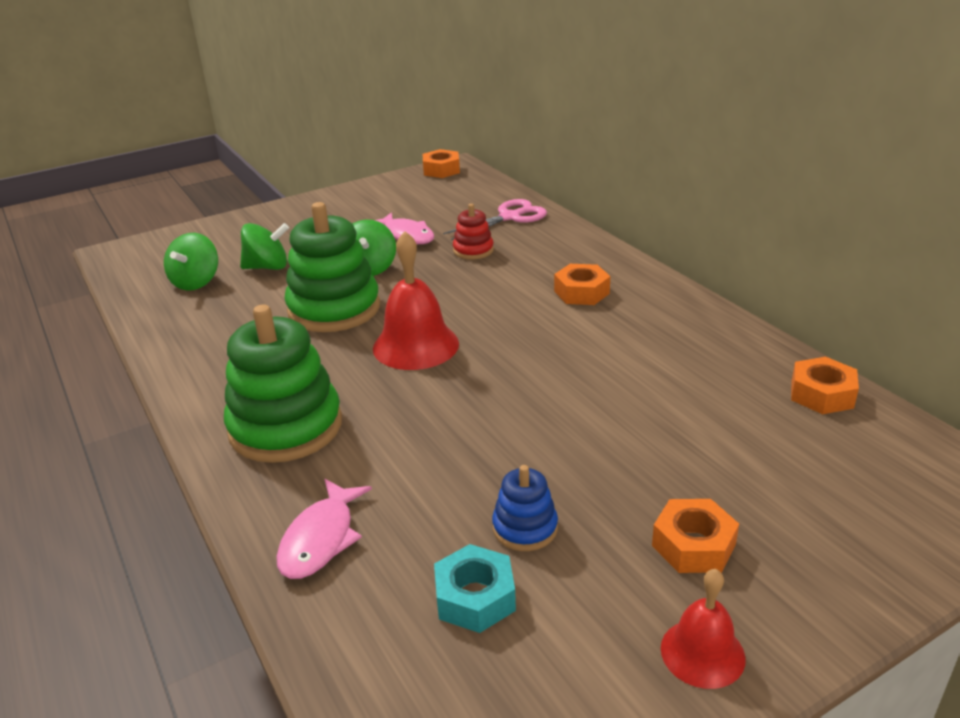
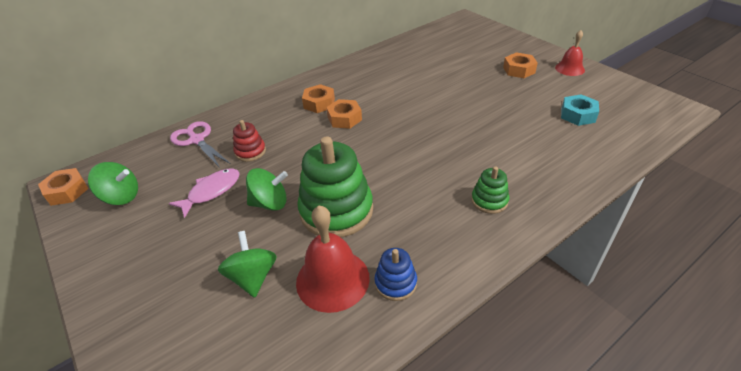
camera: 95 degrees left, 10 degrees up
green spinning top [164,233,218,291] -> green spinning top moved to [88,162,138,205]
green stacking toy [224,305,342,463] -> green stacking toy [471,166,509,214], size x0.49
pink fish [276,479,372,579] -> none
red bell [373,231,459,370] -> red bell moved to [296,205,370,313]
blue stacking toy [492,465,558,551] -> blue stacking toy moved to [374,248,417,301]
orange nut [791,357,859,414] -> orange nut moved to [326,99,362,129]

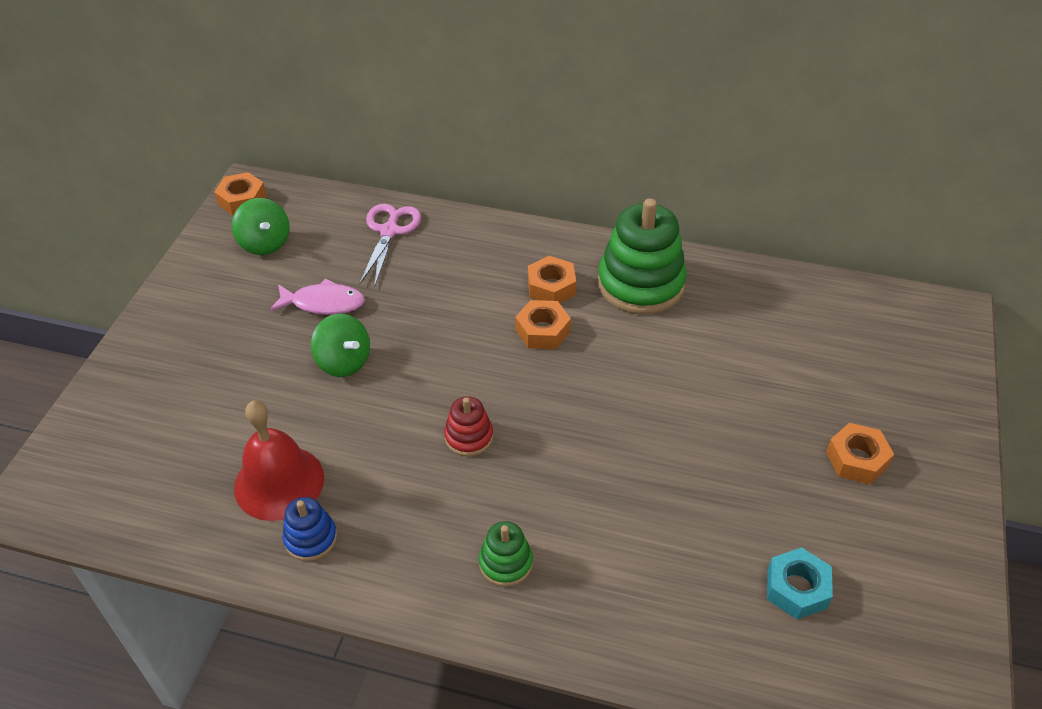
camera: 50 degrees right, 5 degrees up
green spinning top [218,231,276,298] -> none
red stacking toy [233,120,266,162] -> red stacking toy moved to [444,396,493,456]
green stacking toy [297,136,373,237] -> green stacking toy moved to [598,198,687,314]
red bell [555,30,585,76] -> none

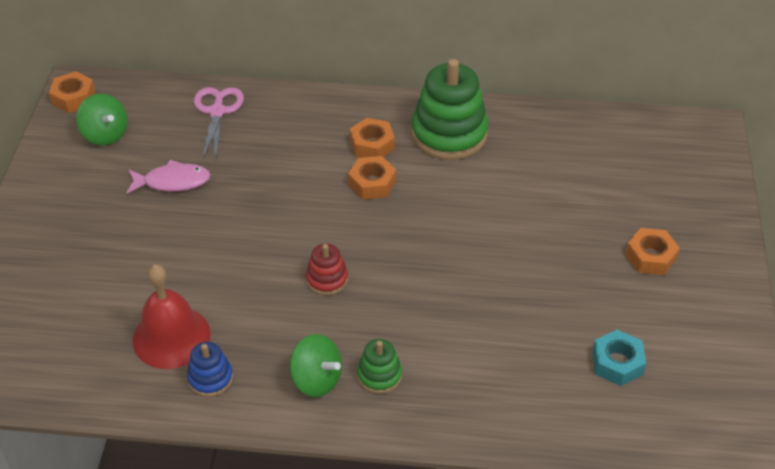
camera: 10 degrees left, 0 degrees up
green spinning top [311,314,370,377] -> green spinning top moved to [290,334,342,397]

